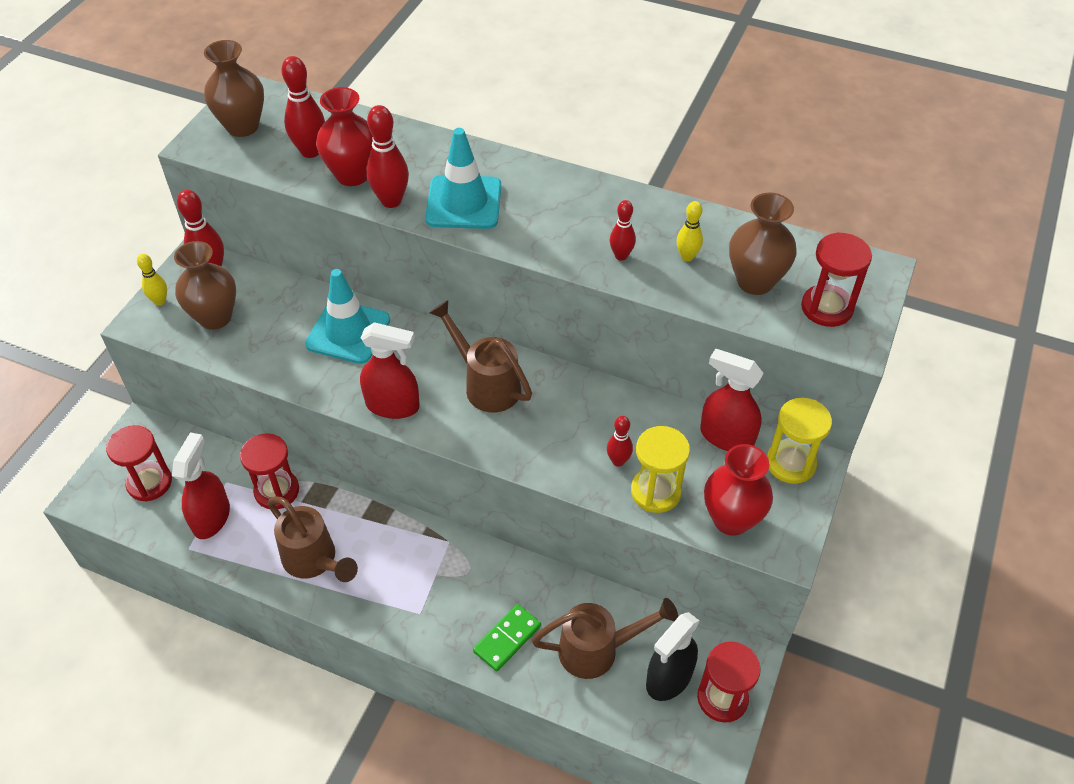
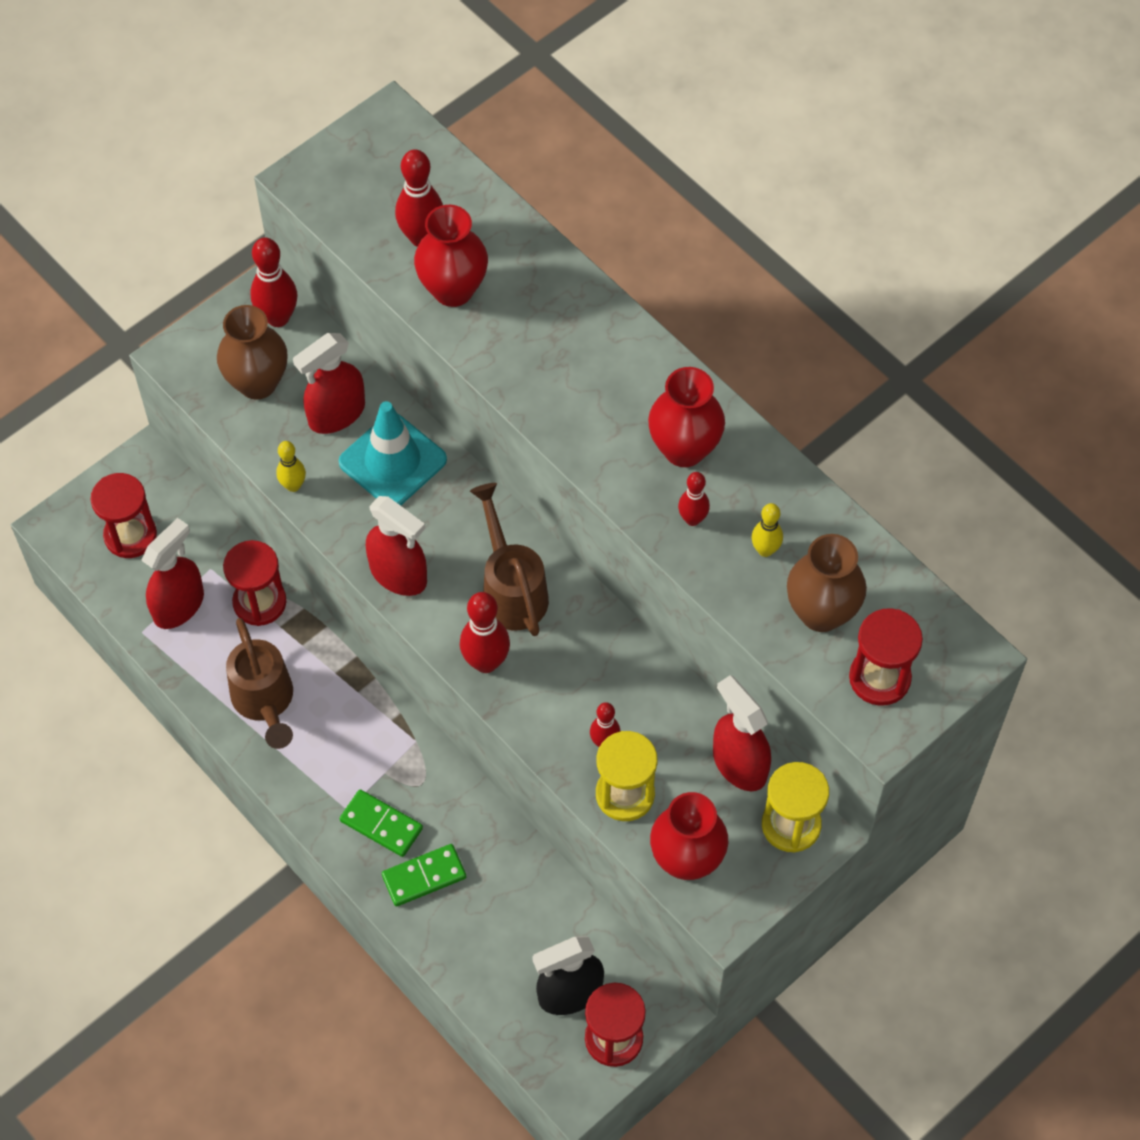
camera: 25 degrees right, 10 degrees up
yellow bowling pin [137,254,167,306] -> yellow bowling pin moved to [276,441,306,492]
brown vase [204,40,264,137] -> none
red bowling pin [366,105,409,208] -> red bowling pin moved to [460,592,510,673]
turquoise traffic cone [425,128,501,229] -> none
brown watering can [532,598,678,679] -> none
none -> red spray bottle [293,333,365,434]
none -> green domino [340,789,423,857]
none -> red vase [648,367,725,467]

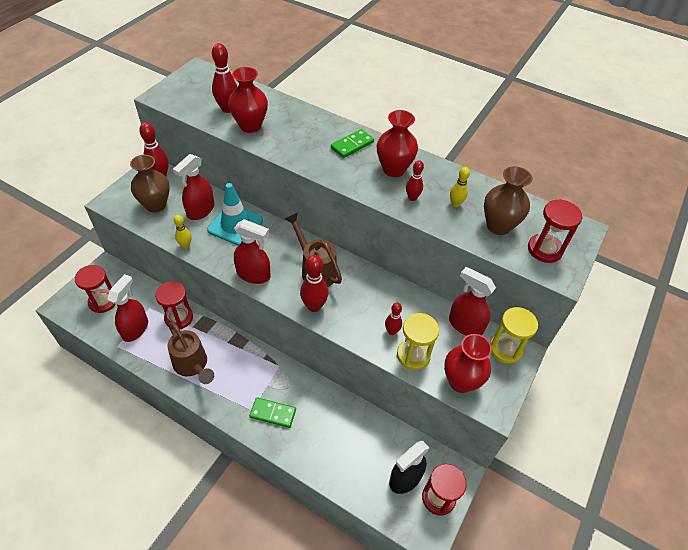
camera: 20 degrees left, 10 degrees down
green domino [382,844,466,907] -> green domino moved to [331,129,374,158]

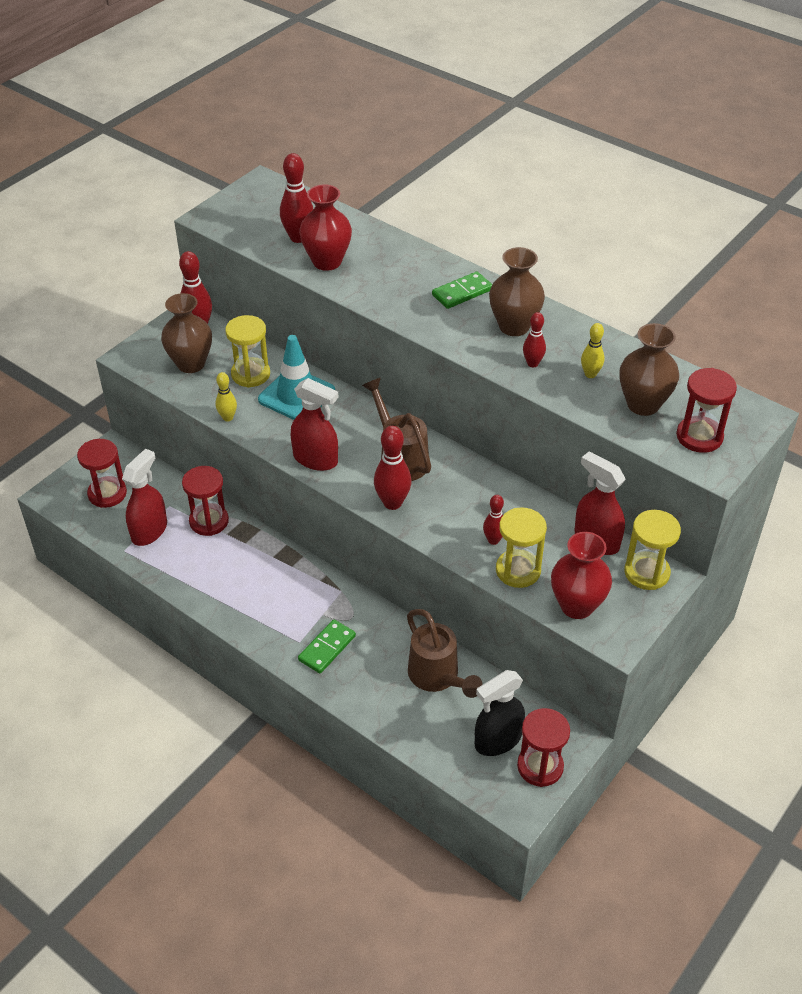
camera: 10 degrees right, 5 degrees down
brown watering can [167,322,214,384] -> brown watering can moved to [407,609,483,698]
red spray bottle [173,154,214,220] -> yellow hourglass [225,315,270,387]
green domino [249,397,296,428] -> green domino turned 75 degrees counterclockwise [298,619,356,673]
red vase [377,110,418,177] -> brown vase [489,247,545,336]

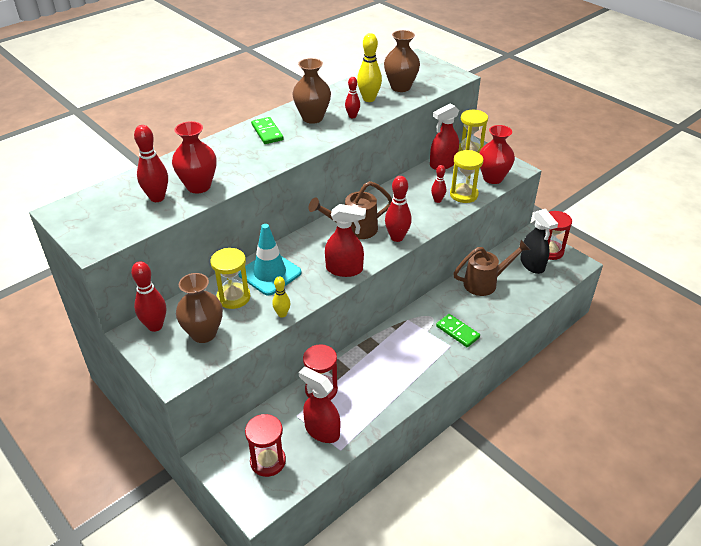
camera: 80 degrees left, 5 degrees down
red spray bottle [291,378,339,471] -> red spray bottle turned 60 degrees clockwise [325,204,366,277]
yellow bowling pin [581,323,604,378] -> yellow bowling pin [357,33,382,102], size x1.65
red hourglass [676,368,737,453] -> none

